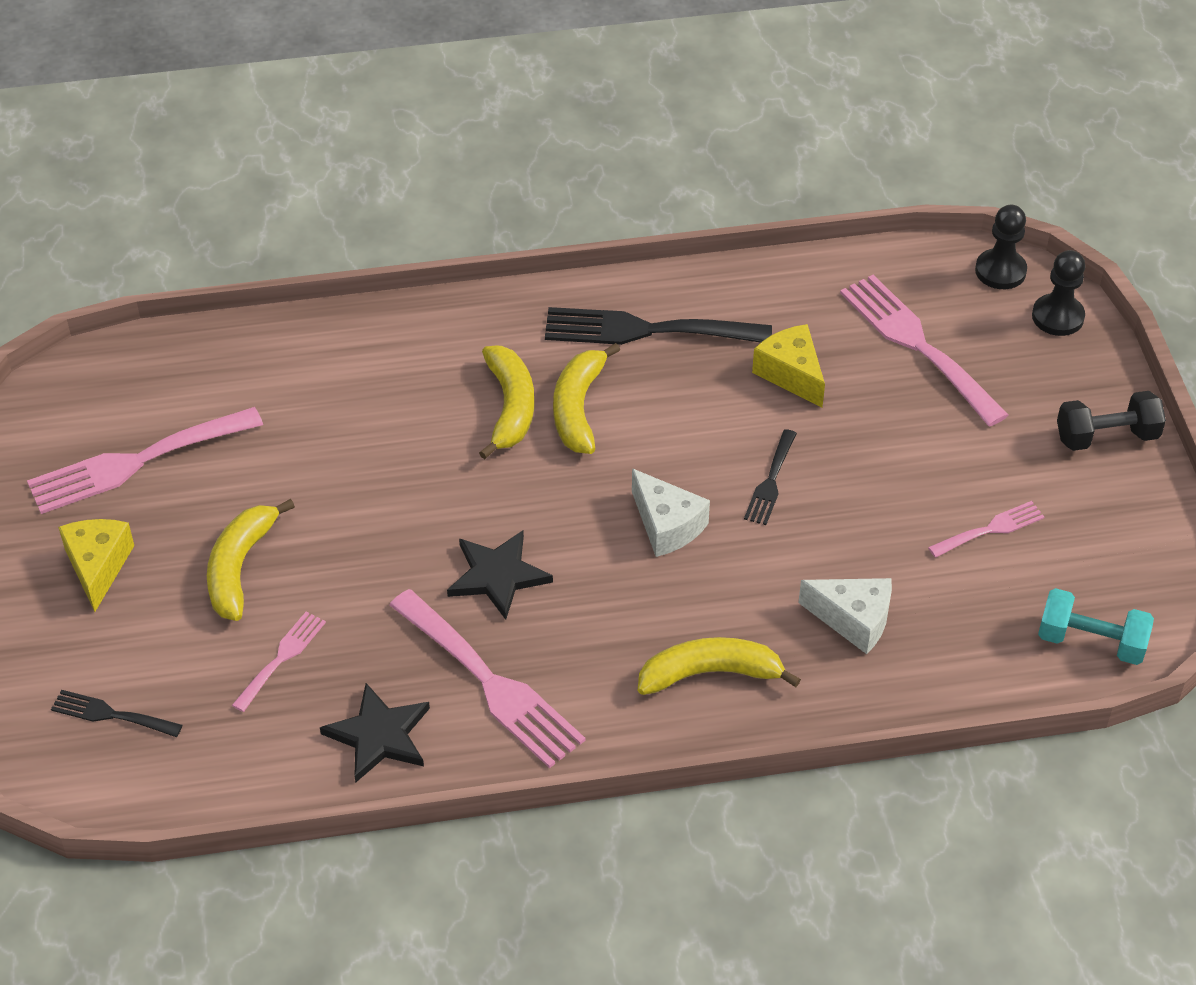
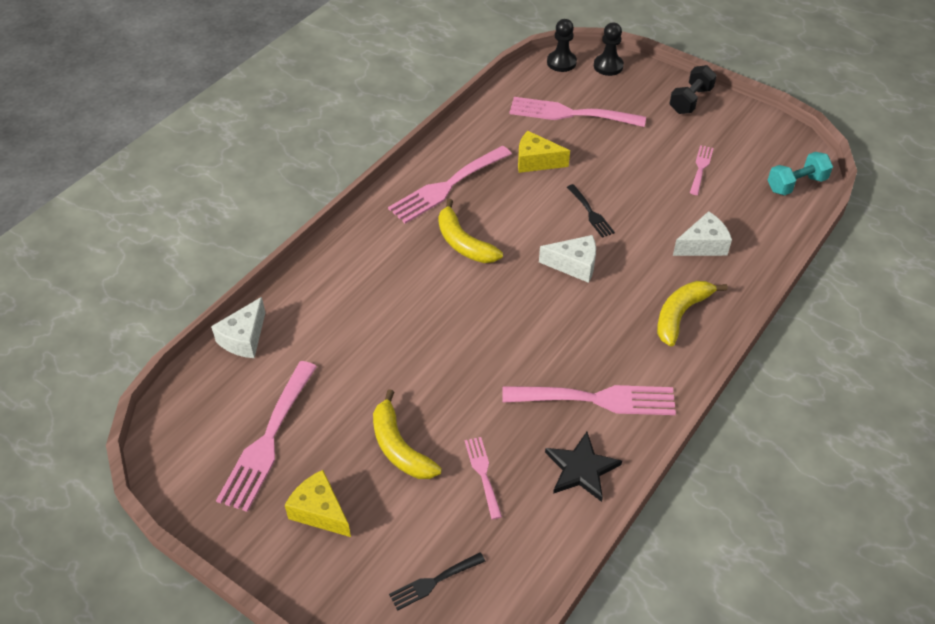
camera: 45 degrees left, 0 degrees up
black star [447,531,553,620] -> none
yellow banana [479,346,534,459] -> none
black fork [545,307,772,345] -> pink fork [388,146,512,224]
none -> white cheese [211,297,266,358]

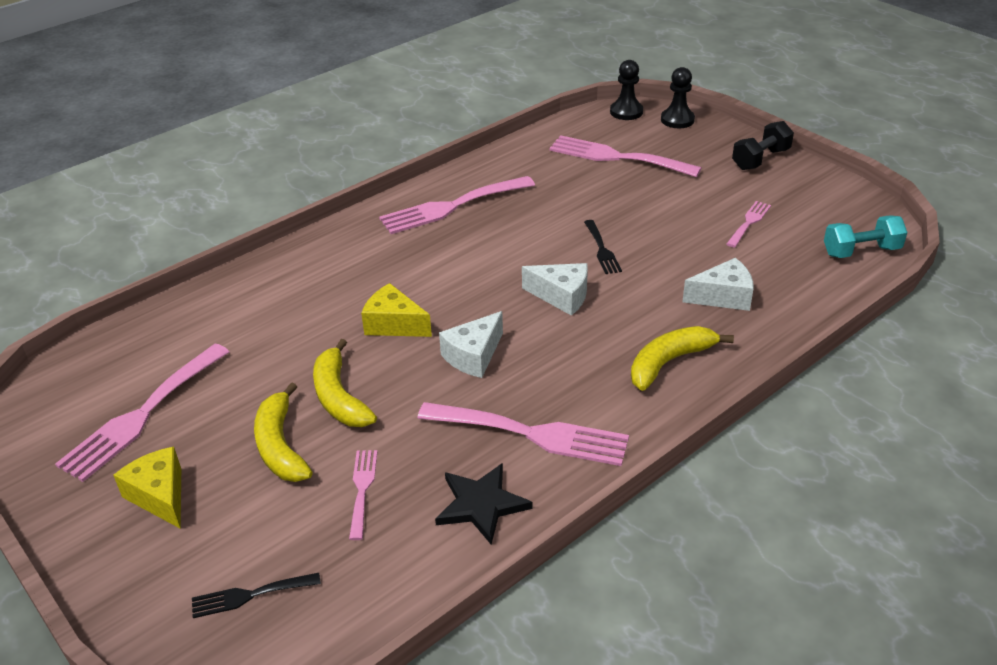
camera: 15 degrees right, 10 degrees down
white cheese [211,297,266,358] -> white cheese moved to [439,311,503,378]
yellow banana [438,199,503,263] -> yellow banana moved to [313,339,377,427]
yellow cheese [518,131,570,173] -> yellow cheese moved to [361,283,432,337]

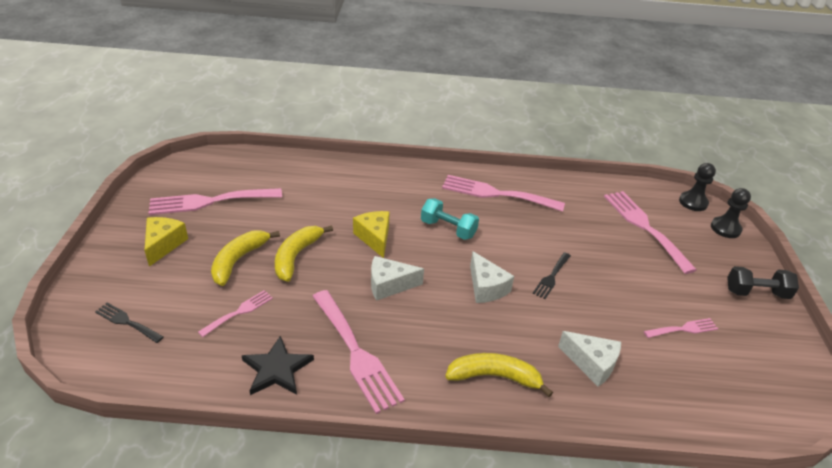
camera: 40 degrees right, 0 degrees up
turquoise dumbbell [824,215,908,258] -> turquoise dumbbell moved to [421,198,479,240]

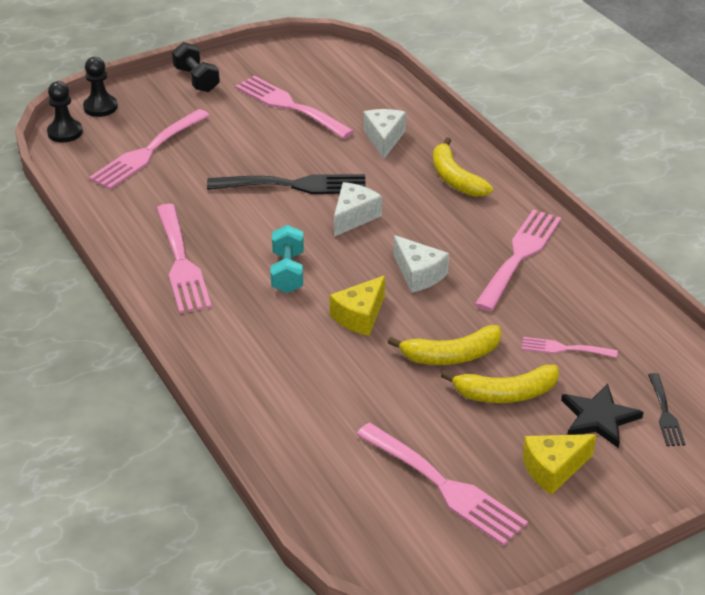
camera: 120 degrees left, 0 degrees up
black star [242,336,314,395] -> black star moved to [561,384,644,448]
black fork [532,252,571,299] -> black fork [207,174,366,194], size x1.93
pink fork [644,318,718,338] -> pink fork [235,76,354,139], size x1.93

